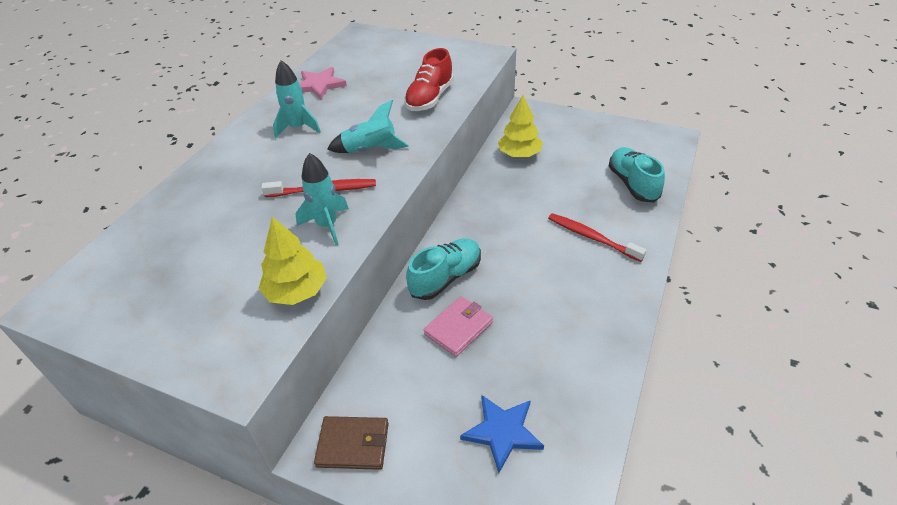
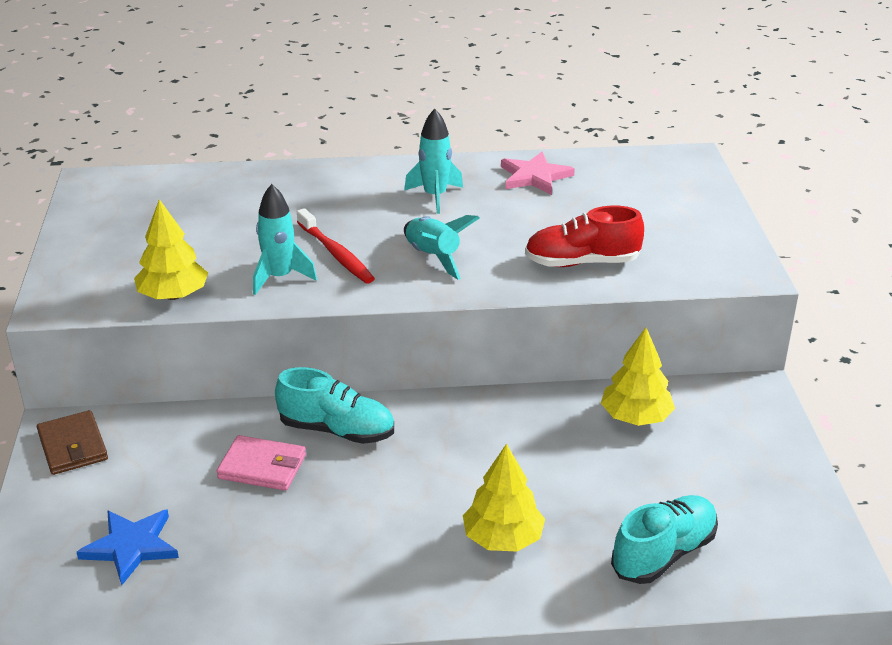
camera: 60 degrees right, 10 degrees down
red toothbrush [548,213,647,262] -> yellow tree [463,444,545,552]

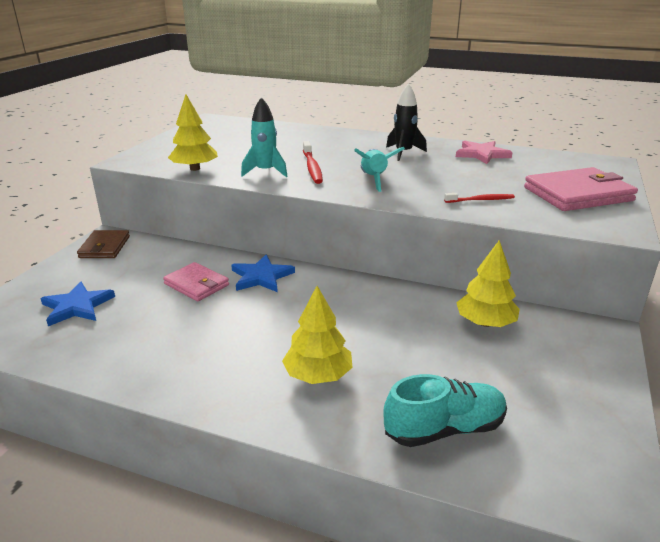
camera: 25 degrees right, 5 degrees down
turquoise shoe [275,367,394,444] -> blue star [231,255,295,292]
turquoise rocket [404,109,463,214] -> black rocket [386,84,427,161]
red shoe [525,206,644,267] -> red toothbrush [444,193,515,203]
none -> pink wallet [524,167,638,211]

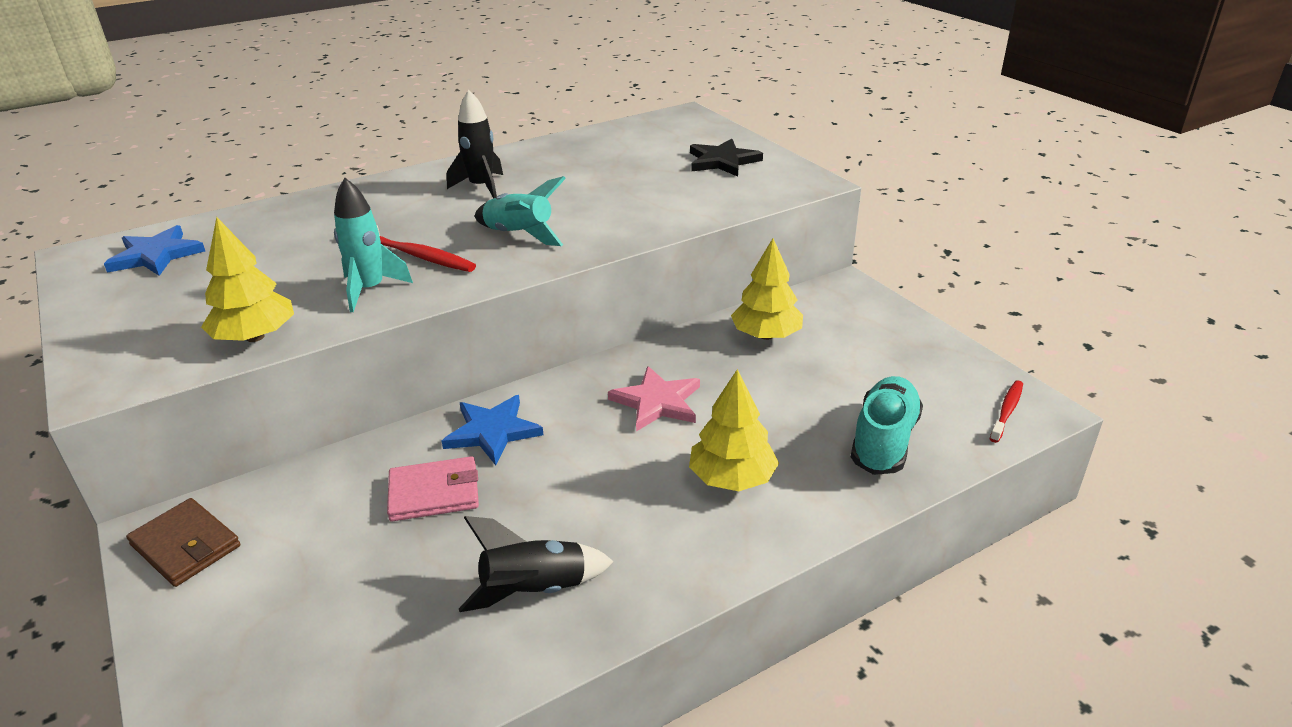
camera: 50 degrees left, 5 degrees up
blue star [40,281,115,326] -> blue star moved to [104,225,205,276]
red toothbrush [444,193,515,203] -> red toothbrush moved to [990,380,1023,443]
pink star [456,140,513,164] -> pink star moved to [608,366,700,432]
pink wallet [524,167,638,211] -> black star [690,139,763,177]
none -> black rocket [459,516,614,612]

